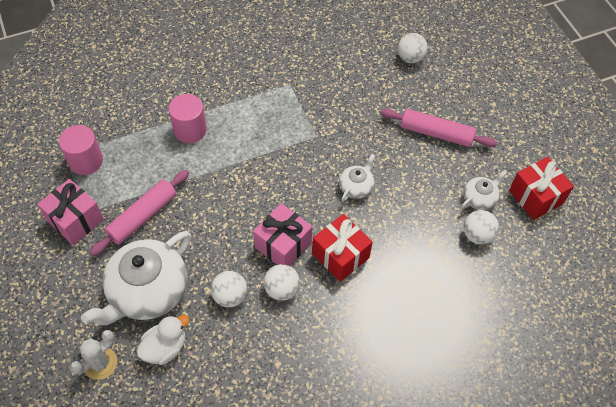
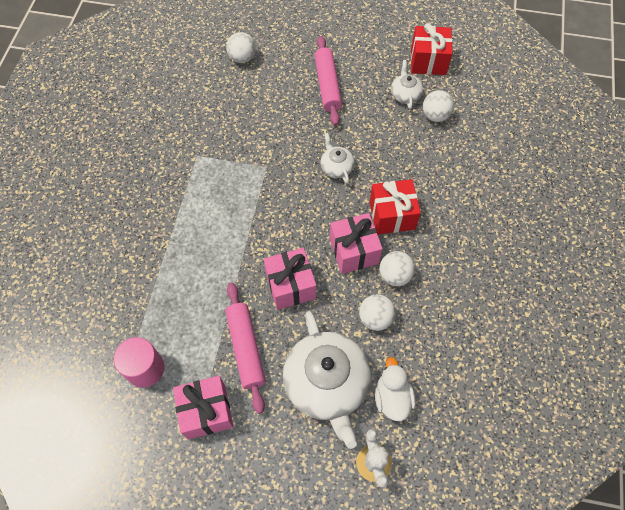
camera: 55 degrees left, 5 degrees up
pink cylinder [169,94,207,143] -> none
pink rolling pin [381,108,497,147] -> pink rolling pin turned 60 degrees counterclockwise [314,36,342,126]
none -> pink gift [264,248,316,310]

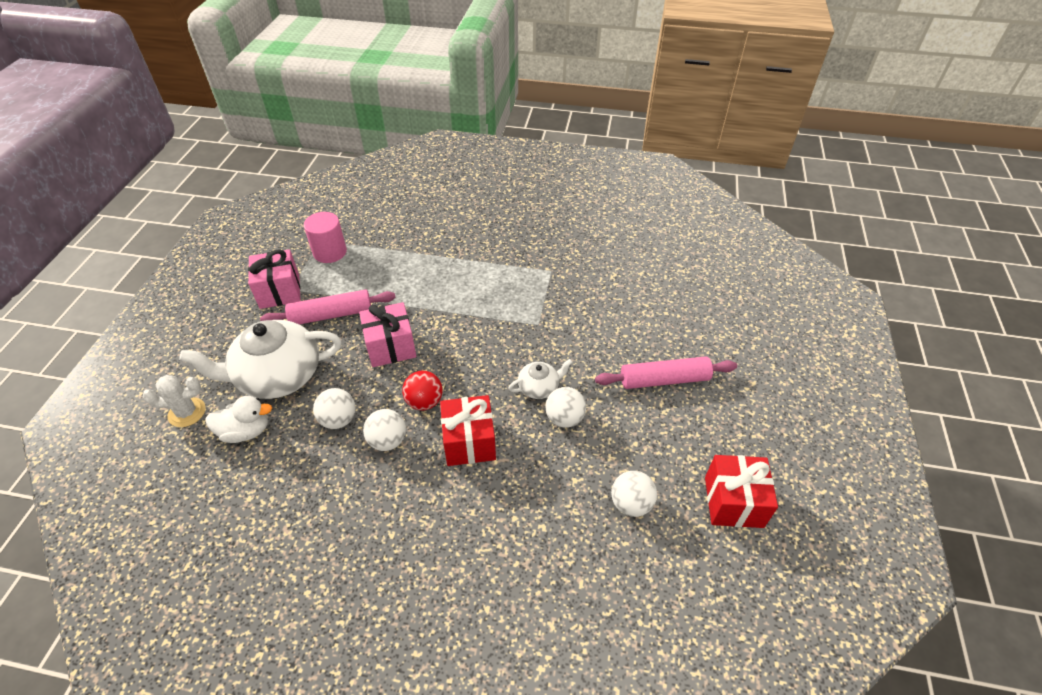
camera: 90 degrees right, 15 degrees down
white ball [226,32,256,63] -> white ball moved to [546,387,586,428]
pink gift [330,213,383,274] -> red ball [402,371,443,410]
white teapot [391,60,423,109] -> none

